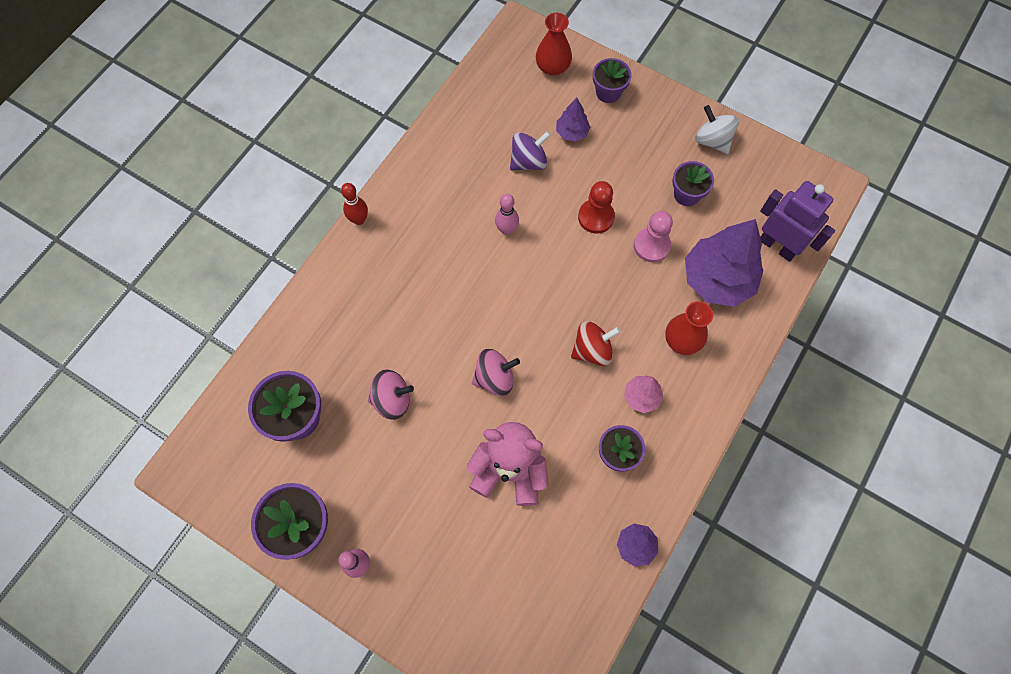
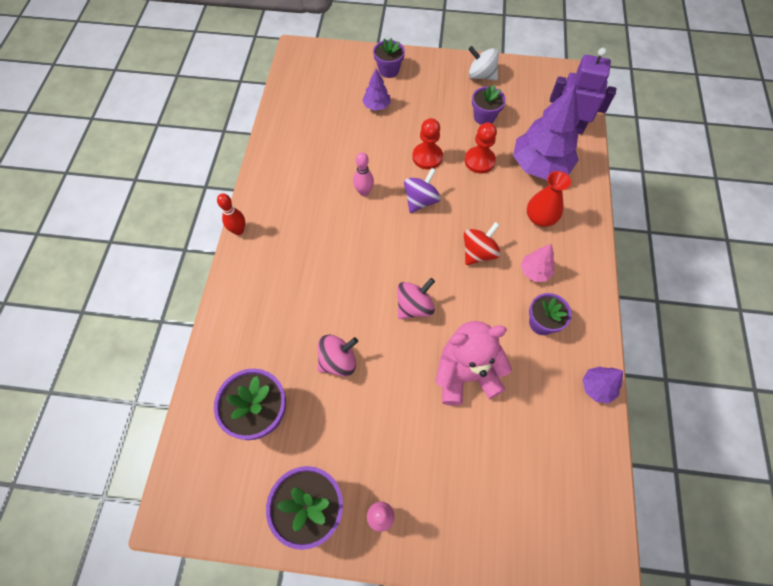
camera: 25 degrees left, 5 degrees down
purple spinning top [510,131,551,170] -> purple spinning top moved to [404,168,441,213]
red vase [536,13,572,75] -> none
pink pawn [634,211,673,262] -> red pawn [465,122,497,173]

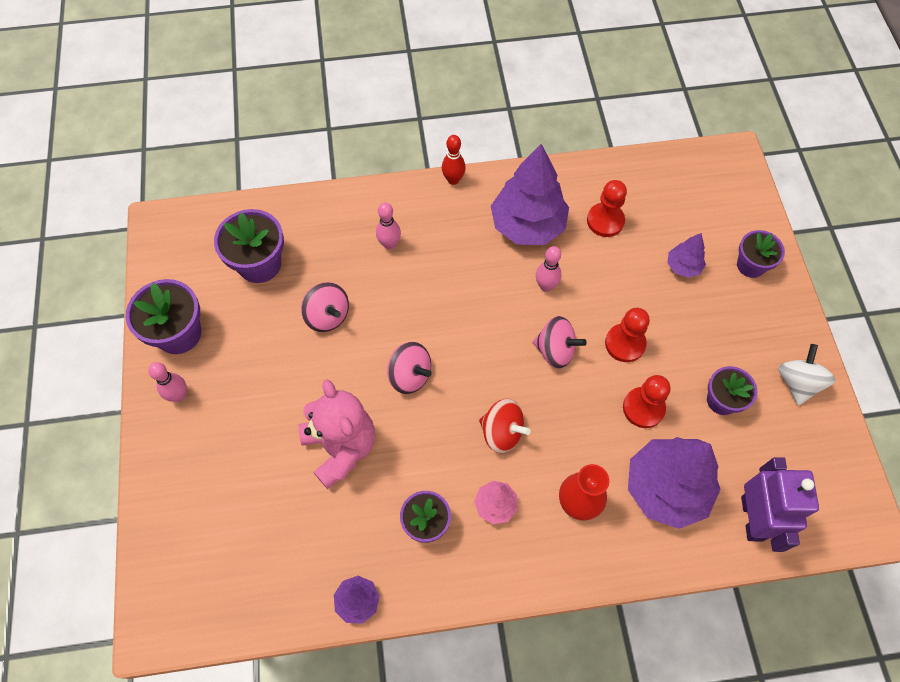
camera: 75 degrees right, 0 degrees up
purple spinning top [404,168,441,213] -> pink spinning top [533,316,587,369]
none -> pink bowling pin [376,202,401,250]
none -> purple tree [491,144,569,245]
none -> red pawn [587,180,627,237]

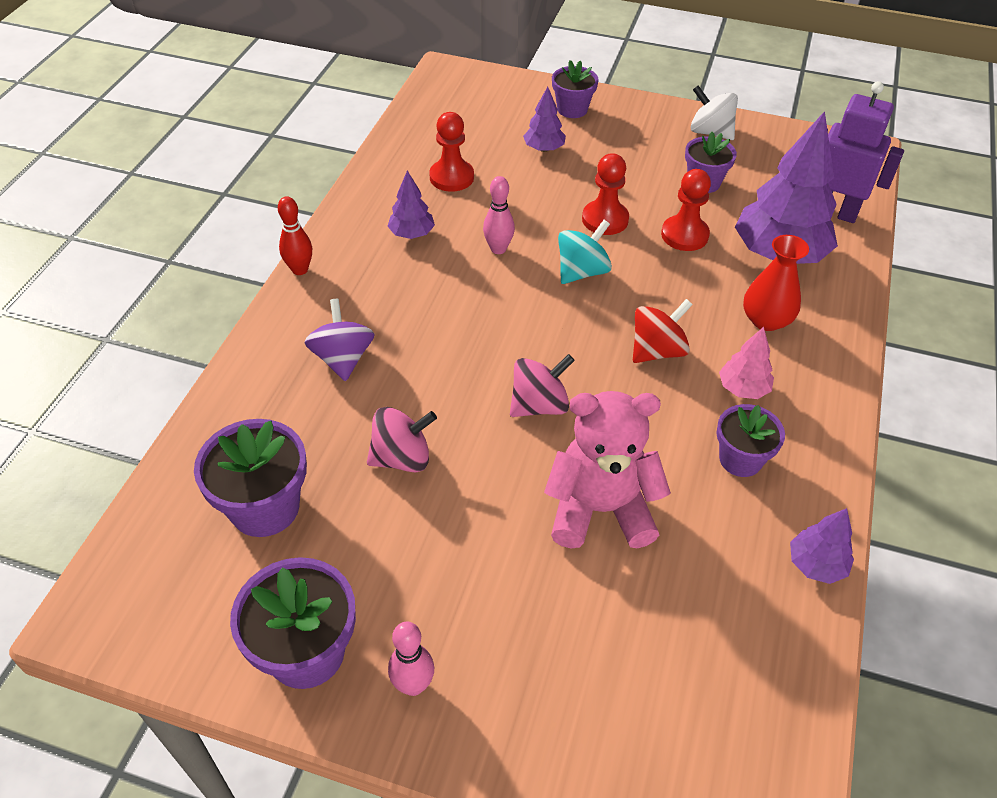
camera: 65 degrees left, 15 degrees down
pink bowling pin [376,202,401,250] -> purple spinning top [305,299,375,381]
purple tree [491,144,569,245] -> purple tree [387,171,435,239], size x0.48
pink spinning top [533,316,587,369] -> turquoise spinning top [558,220,612,284]

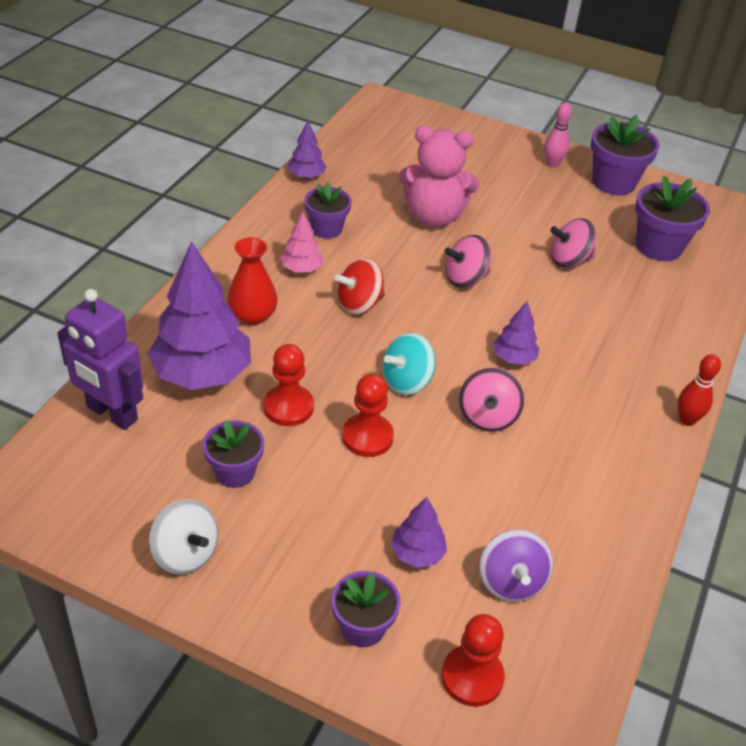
camera: 175 degrees left, 5 degrees down
purple spinning top [305,299,375,381] -> purple spinning top moved to [479,529,553,602]
purple tree [387,171,435,239] -> purple tree moved to [493,301,539,365]
red pawn [429,112,474,192] -> red pawn moved to [441,614,505,707]
pink bowling pin [483,176,515,254] -> pink spinning top [459,368,524,432]

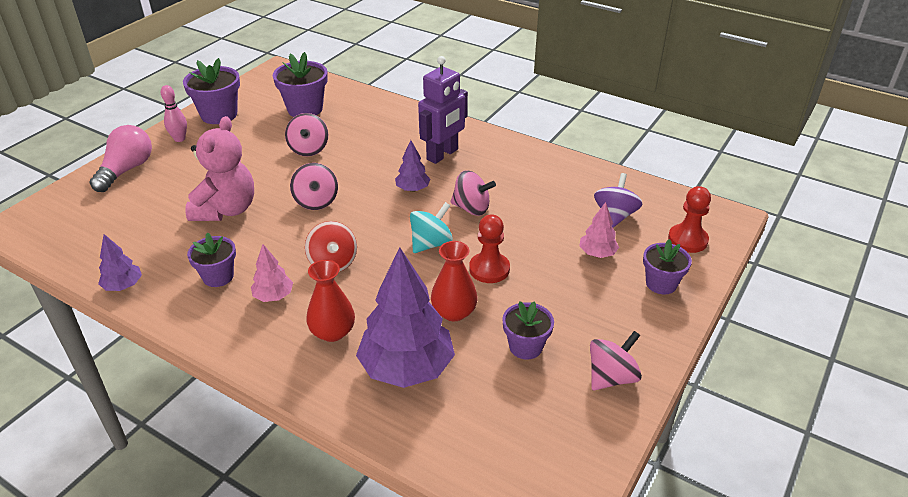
camera: 80 degrees left, 5 degrees down
purple robot [57,289,143,430] -> purple robot moved to [418,56,468,164]
white spinning top [149,499,218,575] -> pink spinning top [590,331,642,390]
red pawn [263,344,314,426] -> red vase [431,241,478,321]
turquoise spinning top [383,333,436,395] -> turquoise spinning top turned 105 degrees counterclockwise [410,202,453,253]
purple tree [391,497,447,568] -> pink tree [579,202,619,258]
purple spinning top [479,529,553,602] -> purple spinning top turned 75 degrees counterclockwise [594,173,642,228]
red bowling pin [678,354,721,426] -> none
none -> pink light bulb [89,125,152,192]

